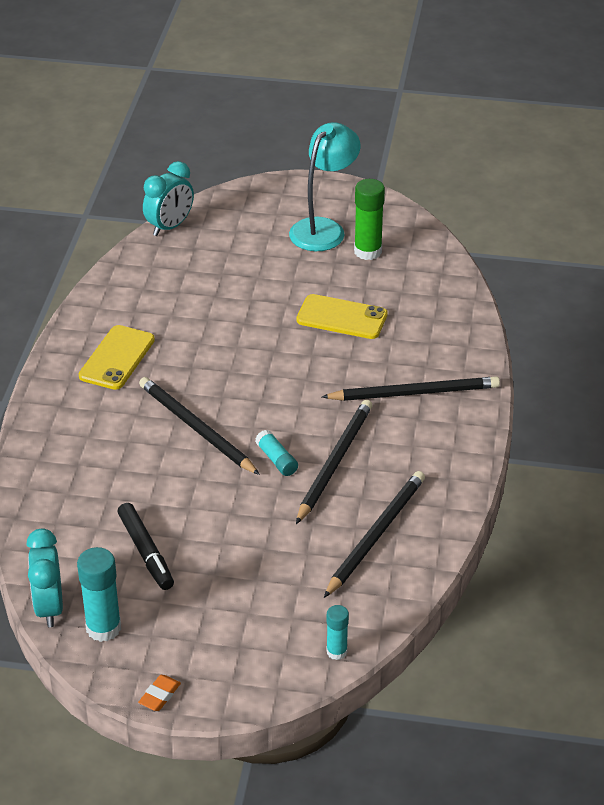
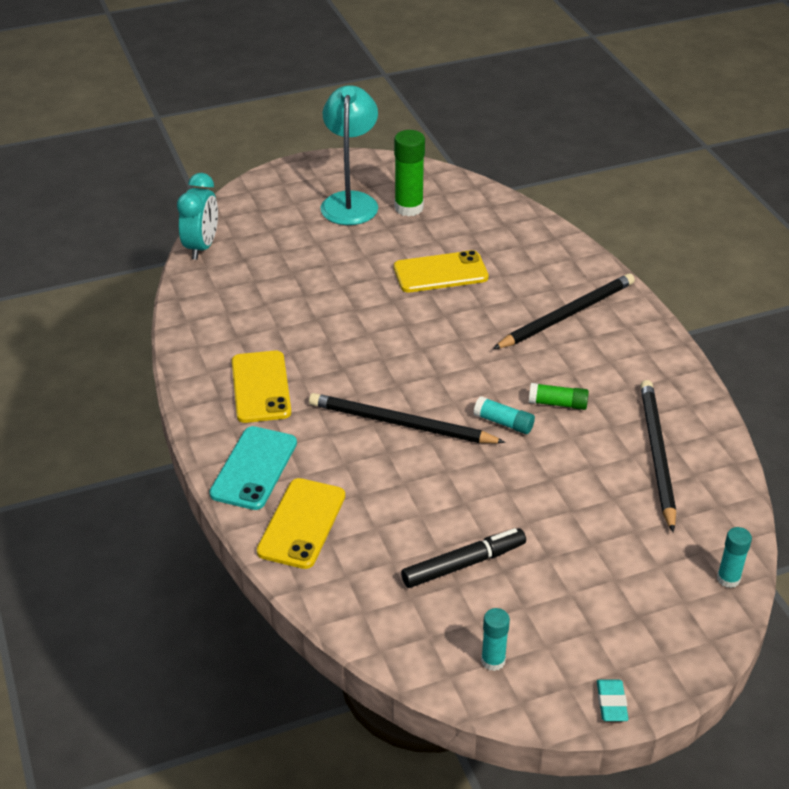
camera: 30 degrees left, 0 degrees up
turquoise clock [26,529,63,627] -> none
turquoise glue stick [77,547,121,642] -> turquoise glue stick [481,608,510,671], size x0.59
black marker [118,503,174,590] -> black marker turned 60 degrees counterclockwise [401,528,526,588]
orange eraser [138,675,181,711] -> turquoise eraser [597,679,628,721]
black pencil [296,400,373,524] -> green glue stick [529,383,589,410]
none -> turquoise phone [209,426,297,510]
none -> yellow phone [257,478,345,569]

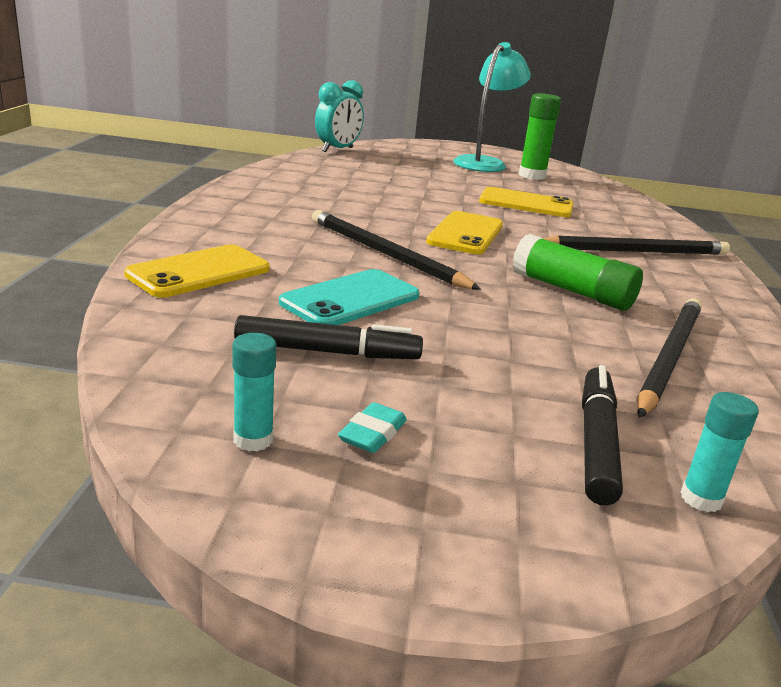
camera: 25 degrees right, 15 degrees down
turquoise phone [209,426,297,510] -> turquoise phone moved to [279,269,420,325]
yellow phone [232,351,291,423] -> yellow phone moved to [426,211,503,254]
turquoise glue stick [473,396,535,434] -> none
green glue stick [529,383,589,410] -> green glue stick [512,234,643,311], size x1.70
turquoise eraser [597,679,628,721] -> turquoise eraser moved to [338,402,407,453]
none -> black marker [582,365,623,505]

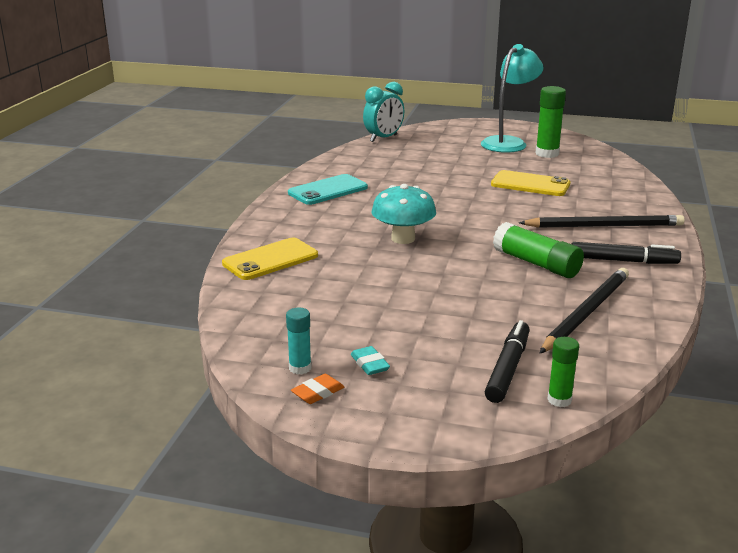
camera: 10 degrees right, 0 degrees up
black marker [234,315,423,359] -> black marker moved to [572,242,681,264]
turquoise phone [279,269,420,325] -> turquoise phone moved to [288,174,368,205]
black pencil [312,210,481,290] -> turquoise mushroom [372,184,436,244]
turquoise eraser [338,402,407,453] -> turquoise eraser turned 60 degrees counterclockwise [351,346,390,375]
yellow phone [426,211,503,254] -> none
turquoise glue stick [681,392,759,512] -> green glue stick [547,337,579,407]
none -> orange eraser [291,374,344,404]

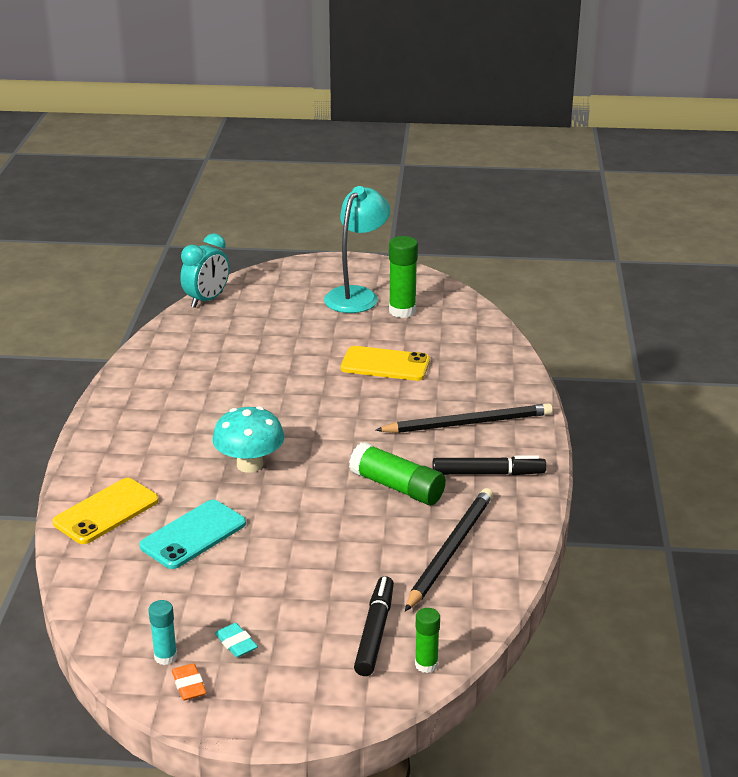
camera: 10 degrees left, 5 degrees up
turquoise phone [288,174,368,205] -> turquoise phone moved to [139,500,246,569]
orange eraser [291,374,344,404] -> orange eraser turned 60 degrees counterclockwise [172,663,206,700]

